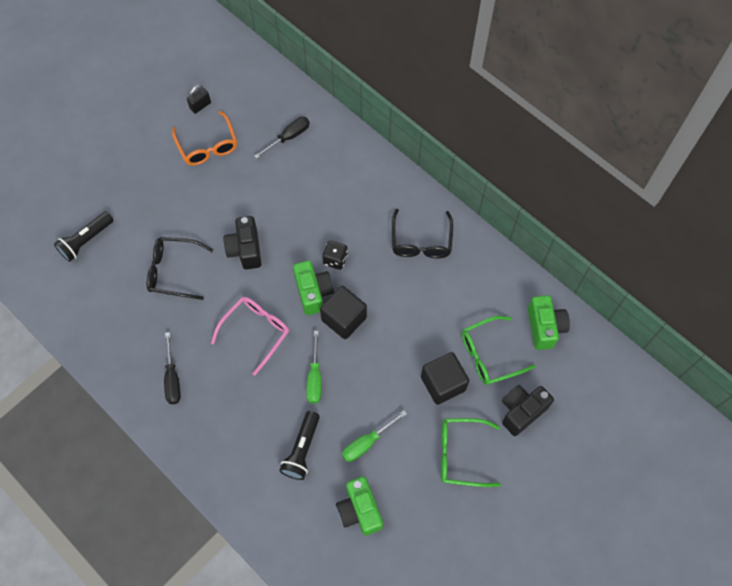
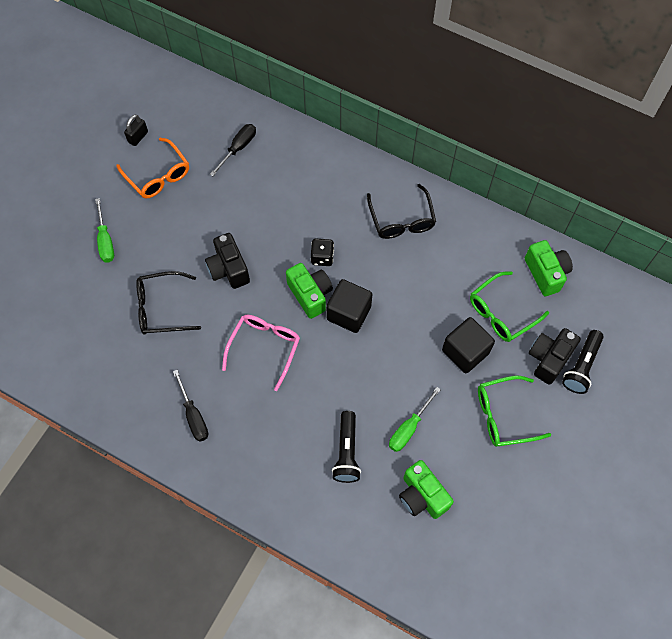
camera: 15 degrees left, 0 degrees up
black flashlight [54,211,114,262] -> black flashlight moved to [562,330,604,394]
green screwdriver [306,331,322,404] -> green screwdriver moved to [95,198,114,262]

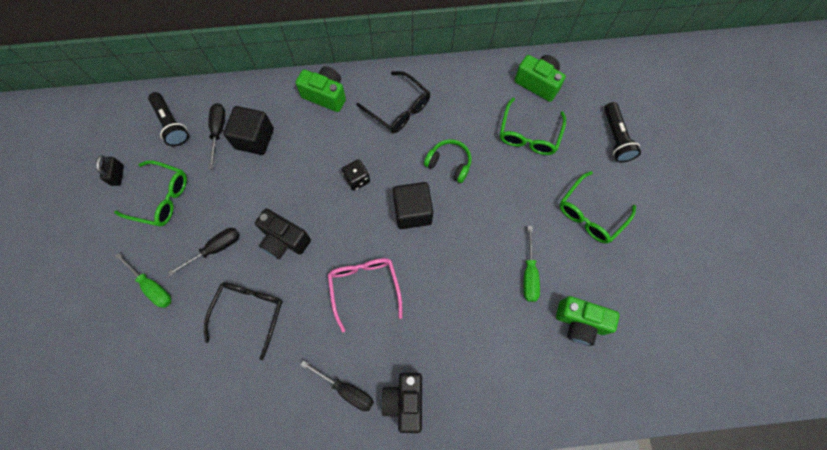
camera: 35 degrees left, 5 degrees up
orange glasses [116,138,189,198] -> green glasses [114,160,187,227]
black glasses [136,271,201,335] -> black glasses turned 150 degrees clockwise [204,282,283,360]
green camera [286,263,333,319] -> green camera moved to [295,66,346,112]
black flashlight [332,411,361,483] -> black flashlight moved to [148,92,189,146]
black cube [442,317,495,373] -> black cube moved to [223,106,274,155]
black camera [529,328,581,385] -> black camera moved to [381,373,422,433]
none -> black screwdriver [168,228,240,276]
none -> green headphones [424,139,471,183]

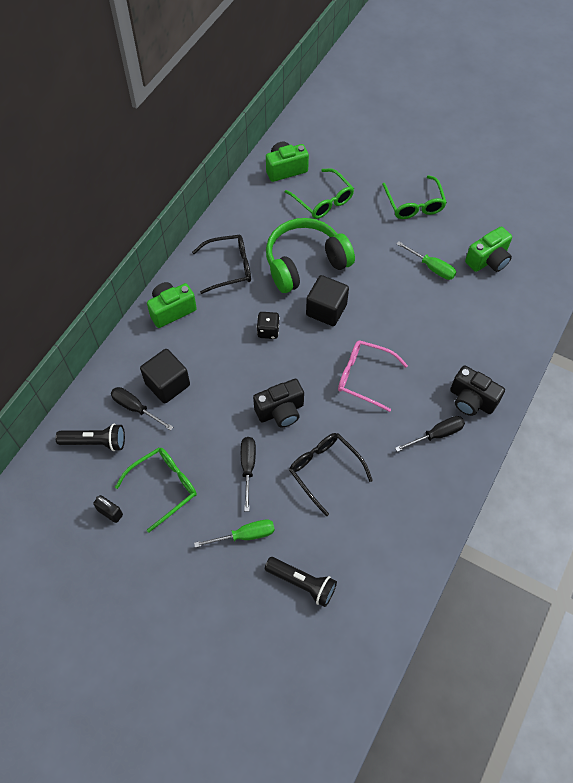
camera: 55 degrees left, 10 degrees down
green headphones [424,139,471,183] -> green headphones [266,218,355,293], size x1.97
black flashlight [604,102,641,162] -> black flashlight moved to [265,557,337,607]

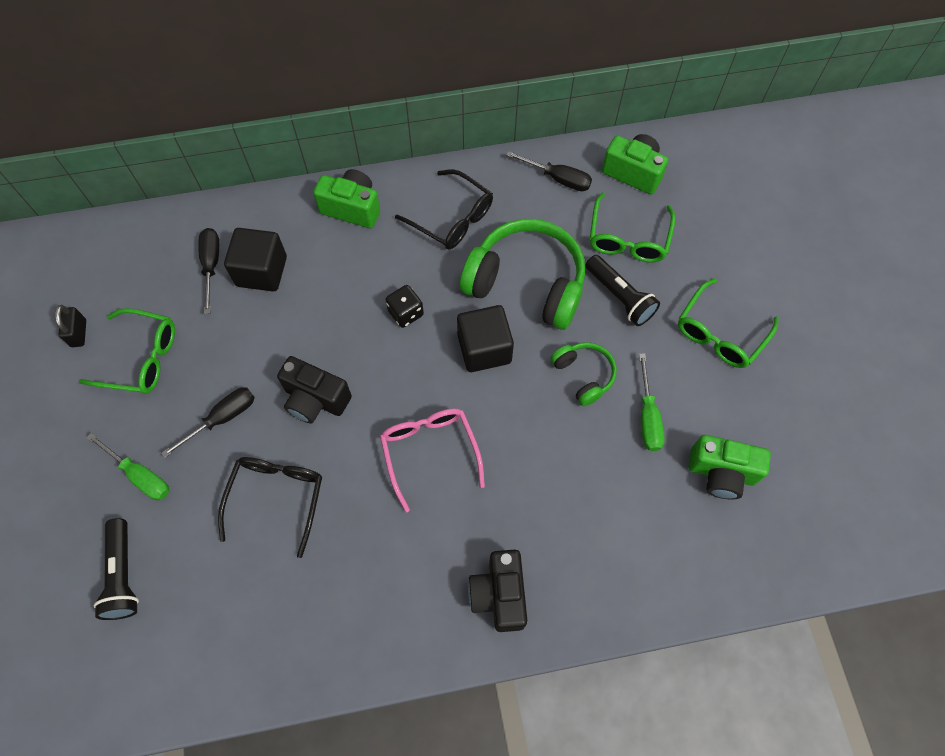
camera: 50 degrees right, 5 degrees up
black flashlight [55,424,125,451] -> black flashlight moved to [585,255,660,326]
black screwdriver [395,416,465,452] -> black screwdriver moved to [506,151,592,191]
none -> green headphones [551,342,617,406]

